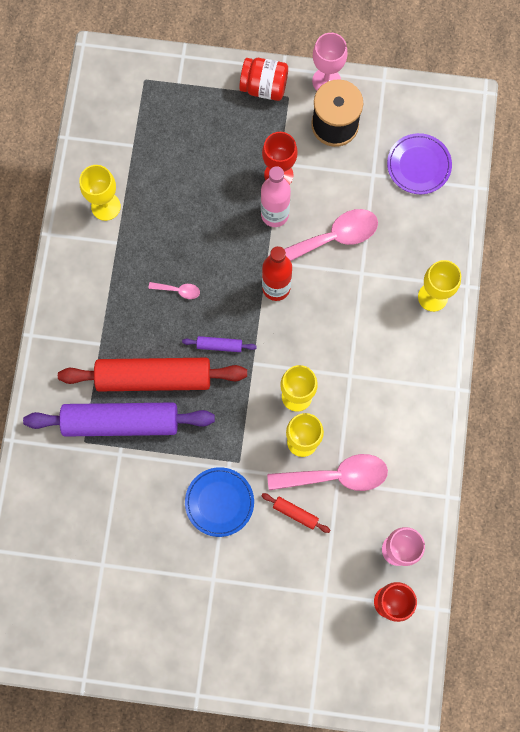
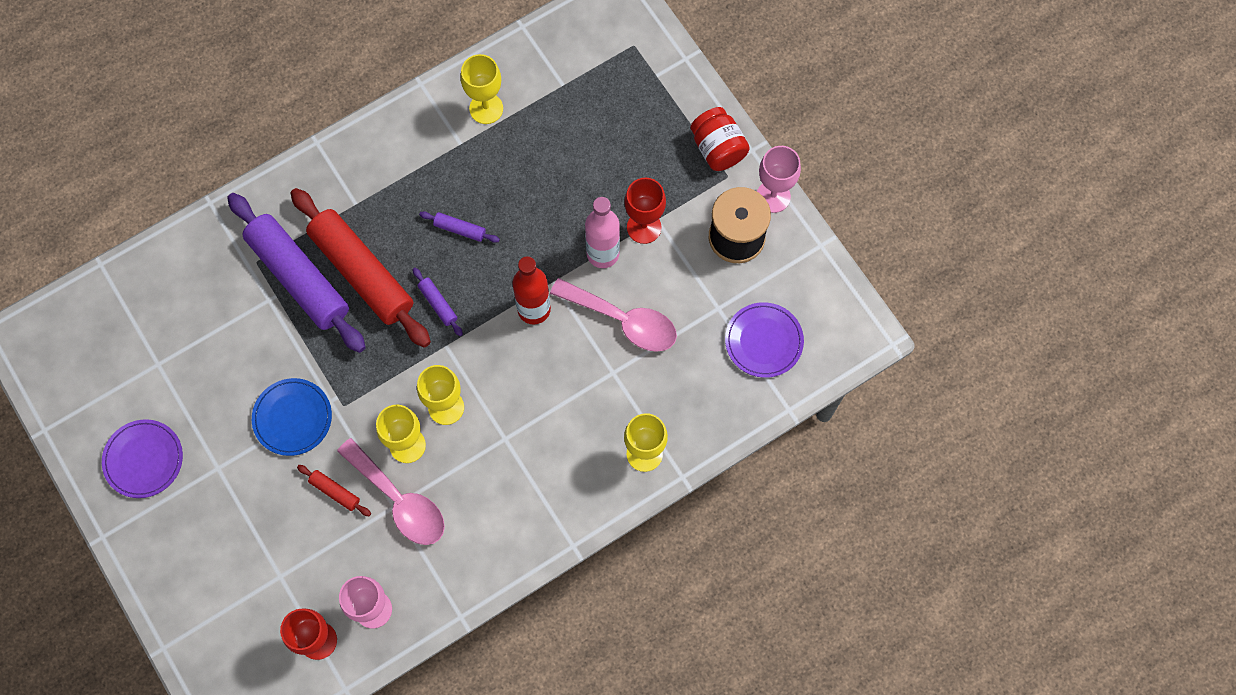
camera: 50 degrees right, 5 degrees down
pink spoon [148,282,200,299] -> purple rolling pin [419,211,500,243]
red rolling pin [261,493,330,533] -> red rolling pin turned 45 degrees counterclockwise [297,465,371,516]
none -> purple plate [102,419,183,498]

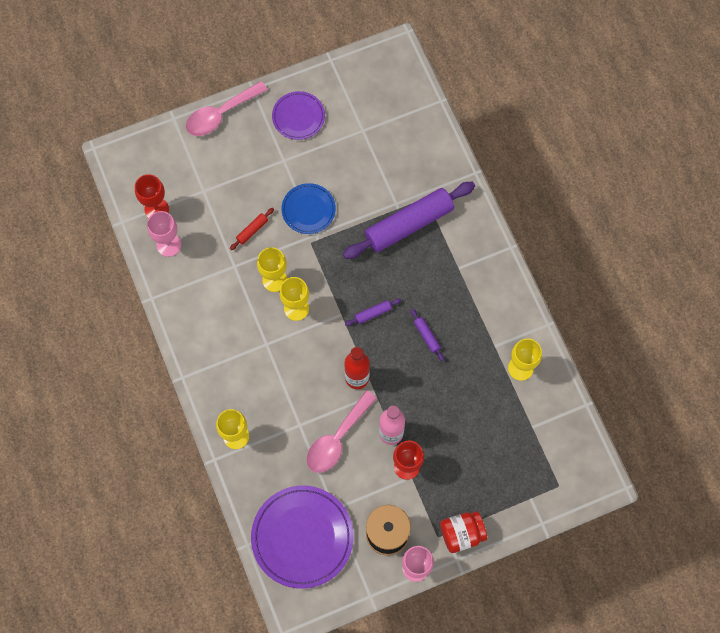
camera: 100 degrees right, 0 degrees up
red rolling pin [290,188,431,348] -> none
pink spoon [337,438,445,545] -> pink spoon moved to [186,81,268,136]
purple rolling pin [419,211,500,243] -> purple rolling pin turned 60 degrees counterclockwise [411,309,444,361]
purple plate [725,302,804,378] -> purple plate [251,486,354,589], size x1.75

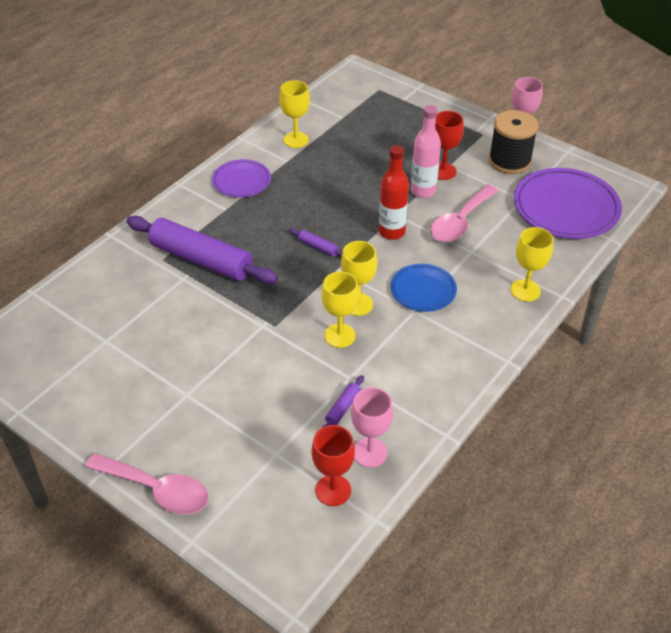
camera: 120 degrees left, 25 degrees down
red rolling pin [230,208,274,250] -> none
purple plate [272,91,325,140] -> purple plate moved to [212,159,271,198]
blue plate [282,183,336,234] -> blue plate moved to [391,264,457,312]
pink spoon [306,390,377,473] -> pink spoon turned 120 degrees clockwise [430,185,499,242]
purple rolling pin [411,309,444,361] -> purple rolling pin moved to [322,375,364,428]
red jar [440,511,487,553] -> none

